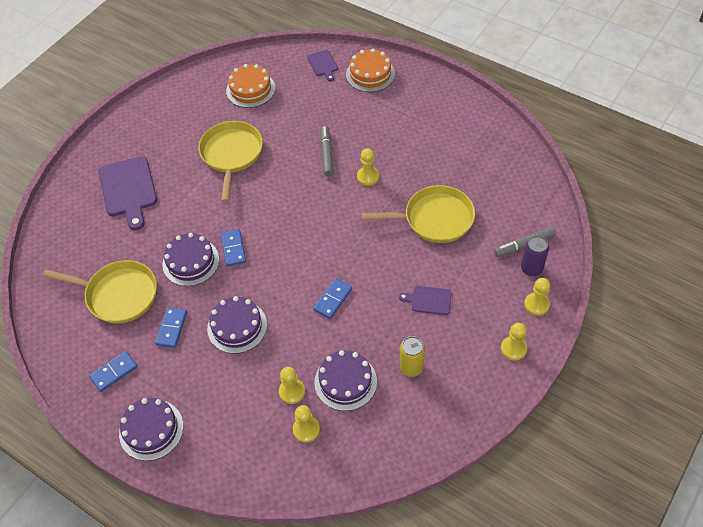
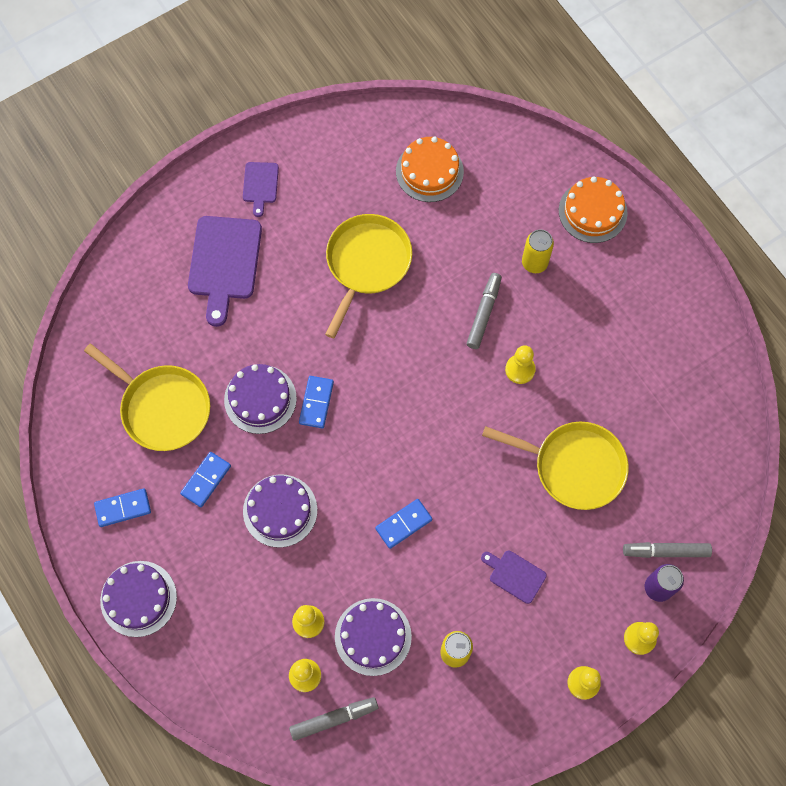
camera: 20 degrees right, 15 degrees up
purple cutting board [307,50,338,81] -> purple cutting board moved to [243,162,279,217]
none -> grey marker [289,697,379,741]
none -> yellow can [522,229,554,273]

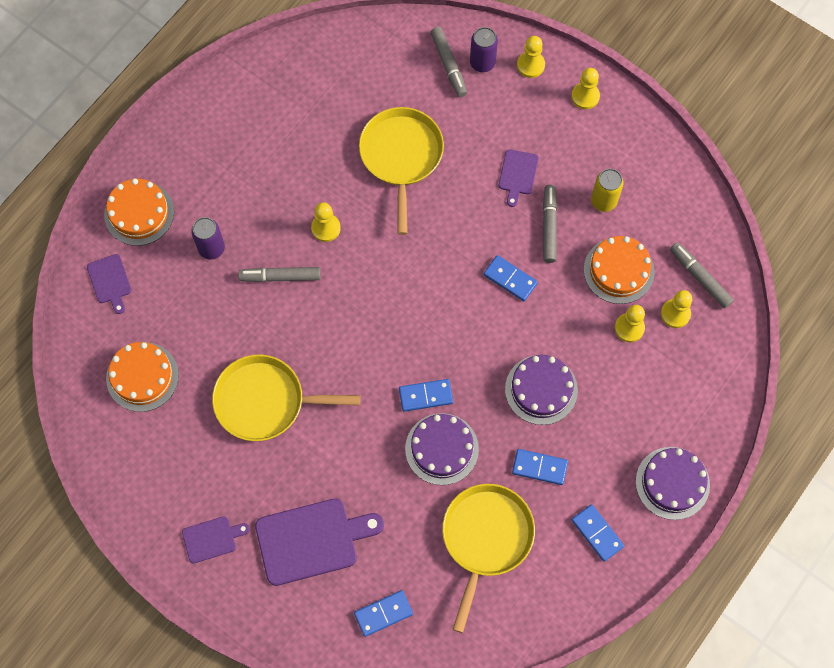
camera: 110 degrees left, 0 degrees up
purple cake [335,598,412,676] -> orange cake [584,236,655,304]
yellow can [522,229,554,273] -> purple can [191,217,225,260]
none -> purple cutting board [87,254,131,314]
none -> blue domino [354,590,413,637]
none -> grey marker [543,185,557,263]

